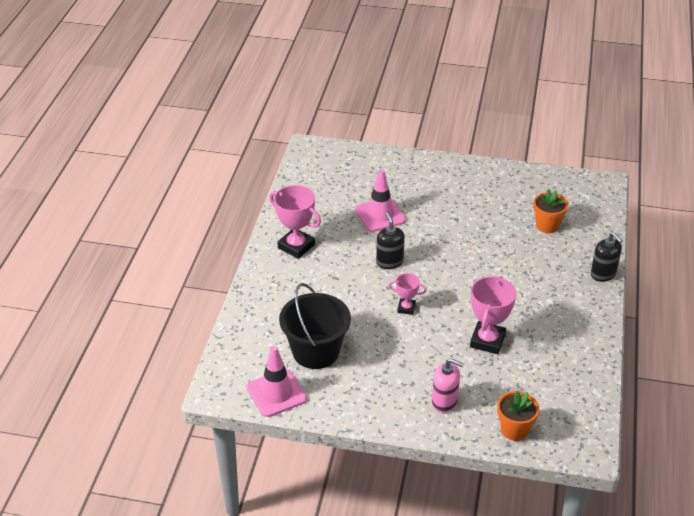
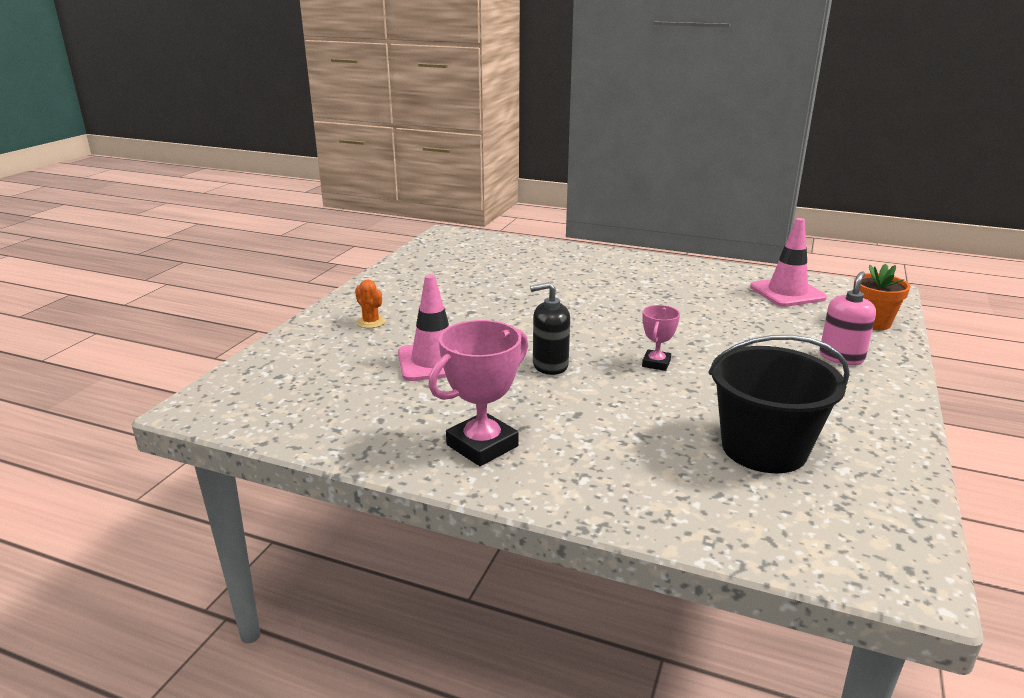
camera: 80 degrees left, 15 degrees down
pink traffic cone [247,346,307,417] -> pink traffic cone moved to [750,218,827,307]
pink trophy [470,276,516,354] -> none
orange flower pot [533,189,568,233] -> none
black soap dispenser [591,232,623,282] -> none
none -> orange cactus [355,280,386,328]

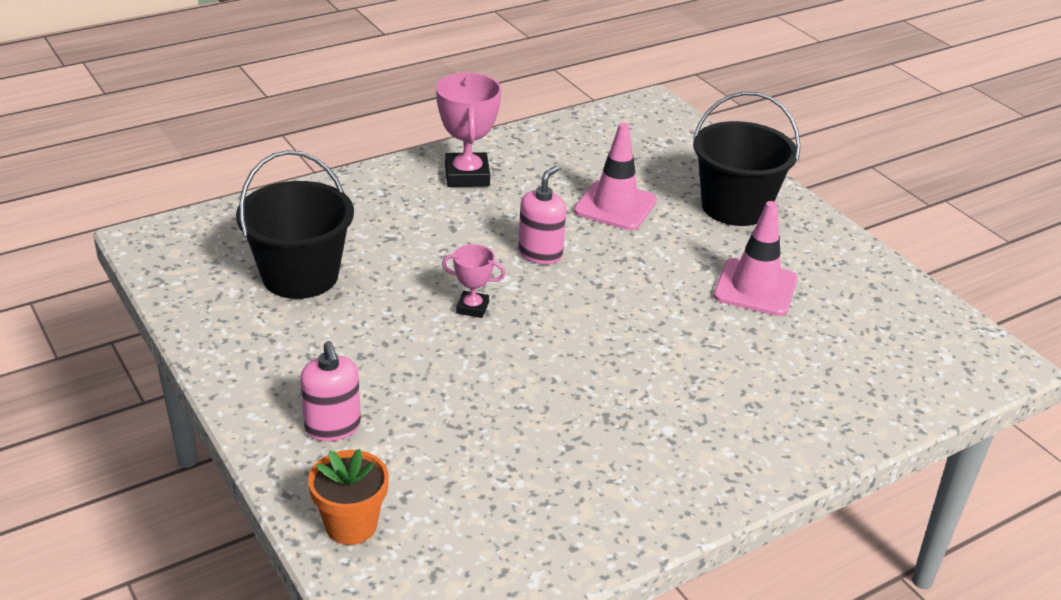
camera: 125 degrees right, 10 degrees up
orange cactus [355,280,386,328] -> black bucket [693,91,800,226]
black soap dispenser [530,282,570,375] -> pink soap dispenser [518,166,566,264]
pink trophy [642,305,680,371] -> pink trophy turned 45 degrees counterclockwise [442,244,506,318]
pink traffic cone [750,218,827,307] -> pink traffic cone moved to [713,201,798,316]

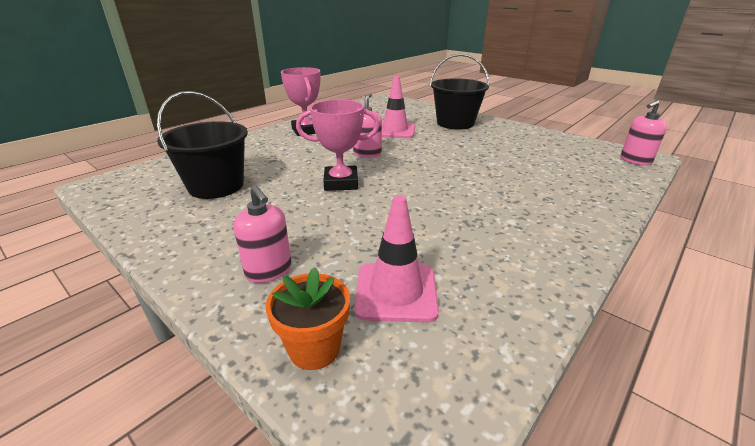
camera: 15 degrees left, 5 degrees down
pink trophy [442,244,506,318] -> pink trophy [296,100,380,191], size x1.79
pink traffic cone [713,201,798,316] -> pink traffic cone moved to [354,195,439,322]
none -> pink soap dispenser [621,100,667,166]

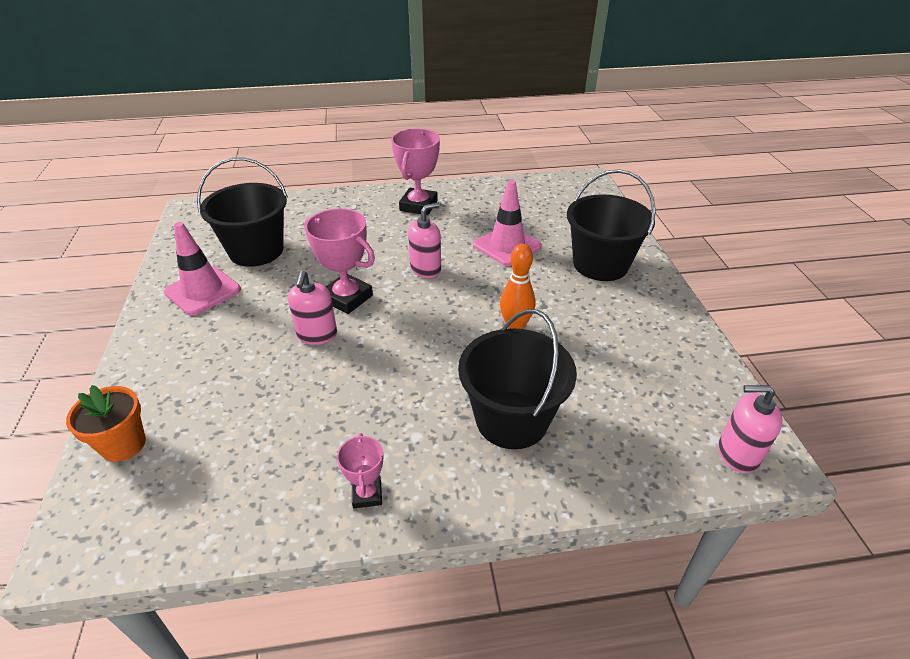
camera: 40 degrees right, 10 degrees up
pink soap dispenser [234,186,292,283] -> pink soap dispenser moved to [288,270,337,345]
pink traffic cone [354,195,439,322] -> pink traffic cone moved to [164,222,241,316]
none -> pink trophy [337,433,383,508]
none -> black bucket [458,309,577,449]
none -> orange bowling pin [500,244,535,329]

